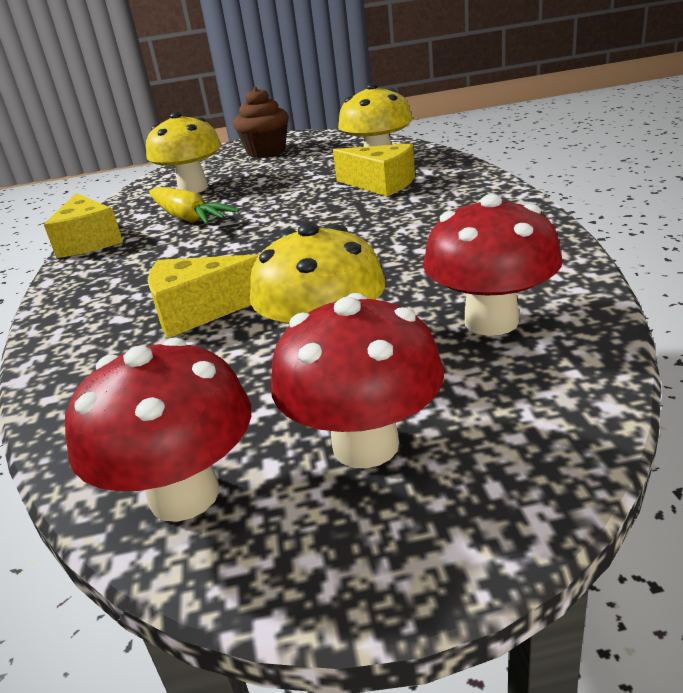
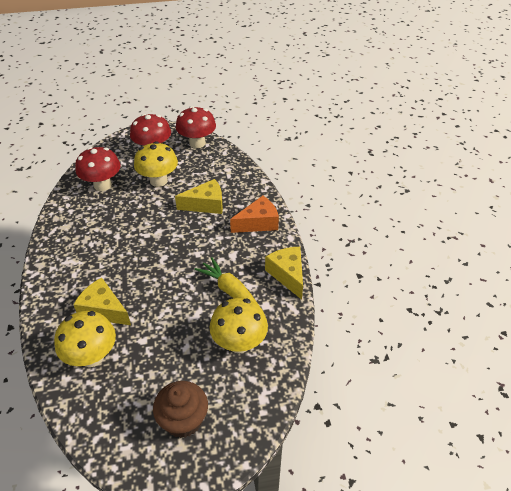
camera: 175 degrees right, 15 degrees up
none -> orange cheese [230,196,279,233]

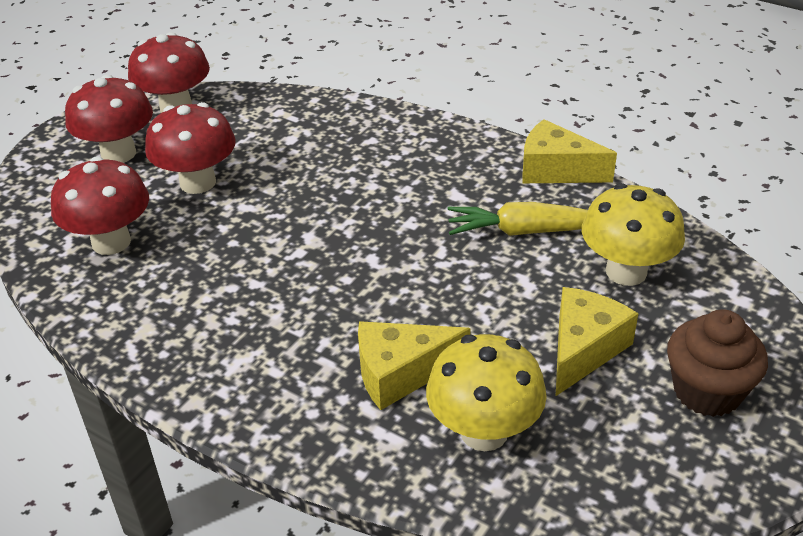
camera: 45 degrees left, 5 degrees down
yellow mushroom [134,141,178,187] -> red mushroom [145,102,236,194]
yellow cheese [175,179,223,214] -> yellow cheese moved to [555,287,639,397]
orange cheese [230,196,279,233] -> none

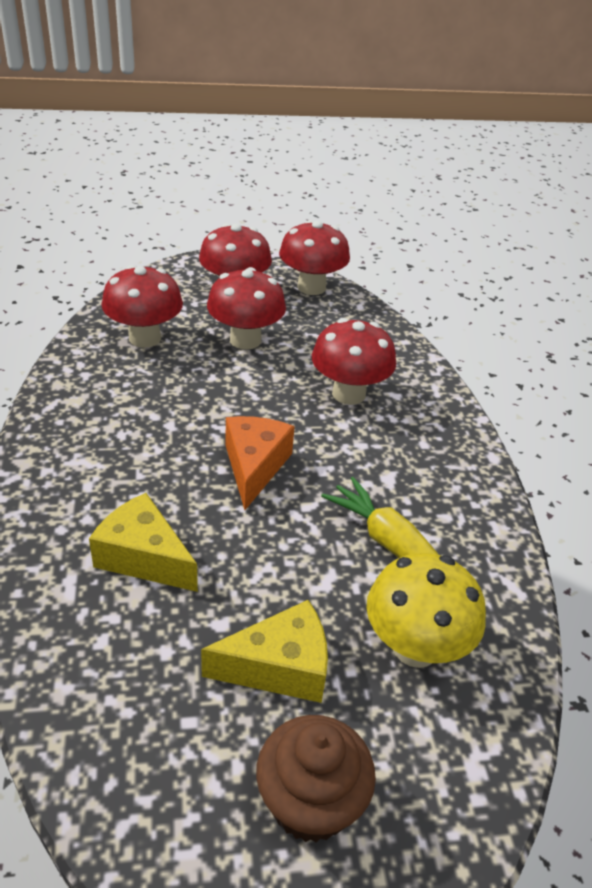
camera: 45 degrees right, 0 degrees up
yellow mushroom [426,334,547,451] -> none
yellow cheese [522,119,617,183] -> none
none -> orange cheese [225,416,295,510]
none -> red mushroom [312,318,396,405]

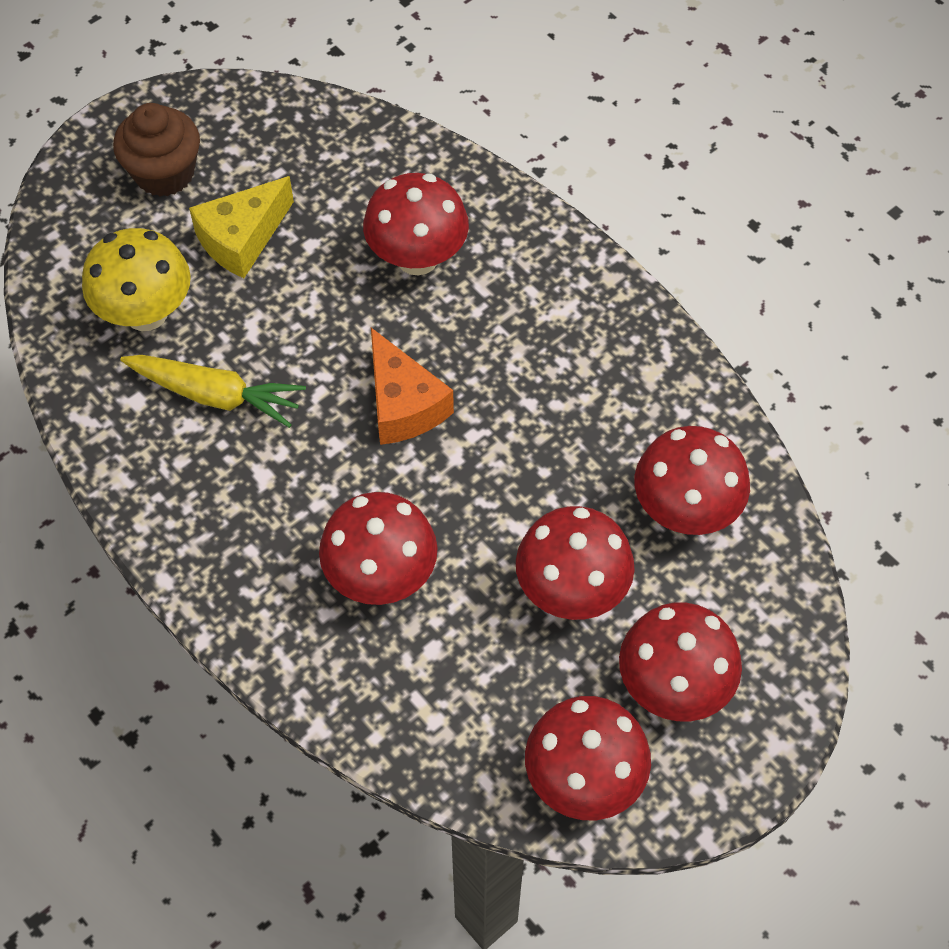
camera: 150 degrees right, 20 degrees up
yellow cheese [89,493,198,592] -> red mushroom [363,173,469,275]

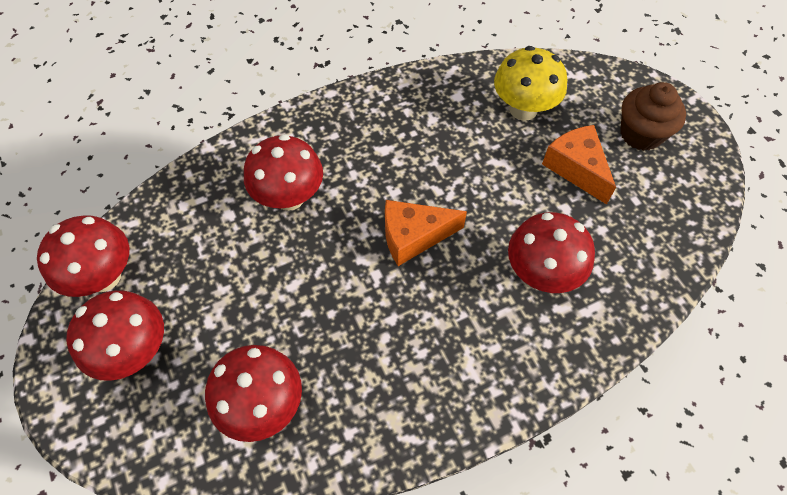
camera: 105 degrees right, 0 degrees up
yellow carrot [120,355,306,428] -> none
yellow cheese [189,176,294,278] -> orange cheese [542,125,616,204]
red mushroom [516,506,635,620] -> none

